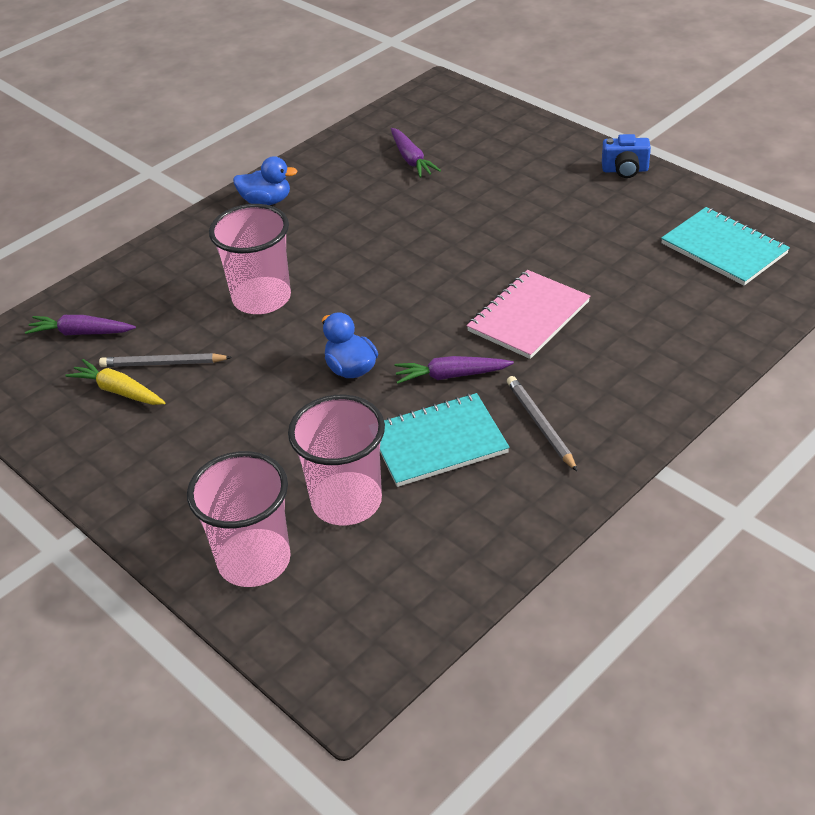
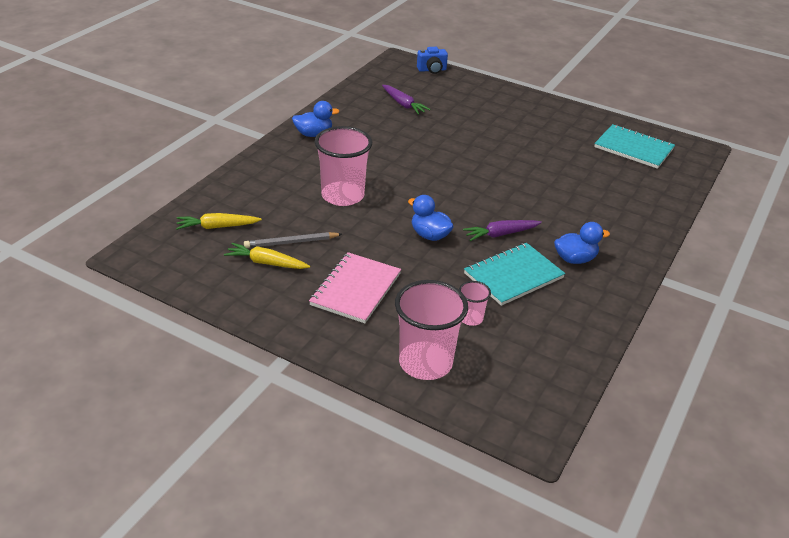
camera: 20 degrees left, 5 degrees down
purple carrot [25,315,136,335] -> yellow carrot [176,213,262,230]
pink cup [288,395,385,525] -> pink cup [459,281,491,326], size x0.48
pink notebook [467,270,590,359] -> pink notebook moved to [309,252,401,323]
grey pencil [507,376,578,472] -> blue duck [554,222,610,264]
blue camera [602,134,651,178] -> blue camera moved to [417,47,448,74]

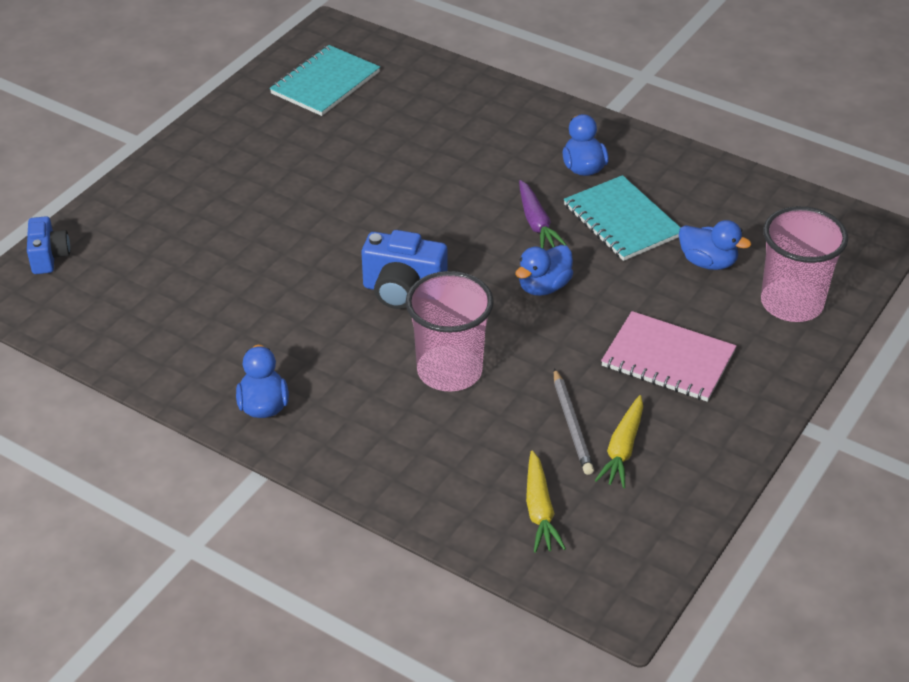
camera: 85 degrees left, 5 degrees up
purple carrot [382,85,431,114] -> none
pink cup [459,281,491,326] -> blue duck [679,220,751,270]
none -> blue camera [361,230,447,309]

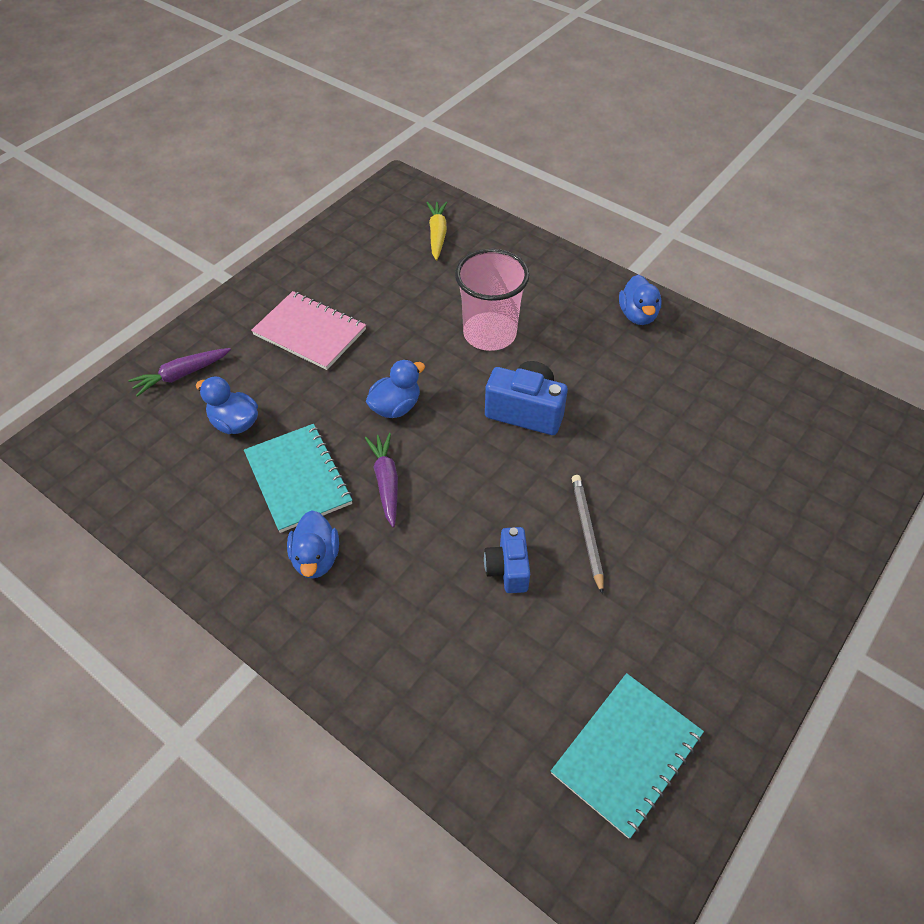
camera: 175 degrees left, 10 degrees up
blue camera [27,216,70,274] -> blue camera moved to [484,527,530,593]
grey pencil [554,368,594,475] -> grey pencil moved to [572,475,604,595]
yellow carrot [595,395,643,488] -> none
pink cup [761,206,848,322] -> purple carrot [128,348,231,397]

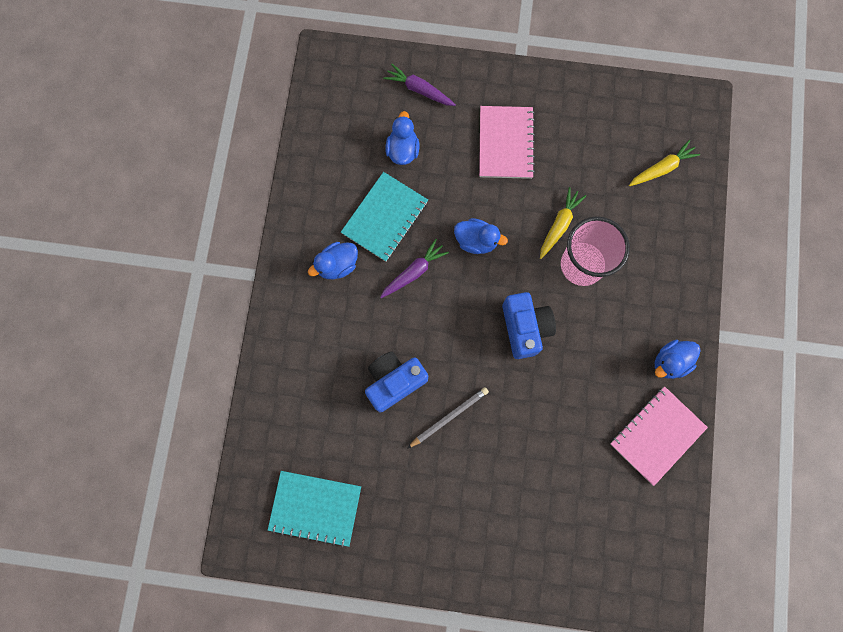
camera: 60 degrees right, 25 degrees up
blue camera [484,527,530,593] -> blue camera [365,351,428,413], size x1.54
none -> yellow carrot [540,187,586,259]
none -> pink notebook [610,386,708,486]

